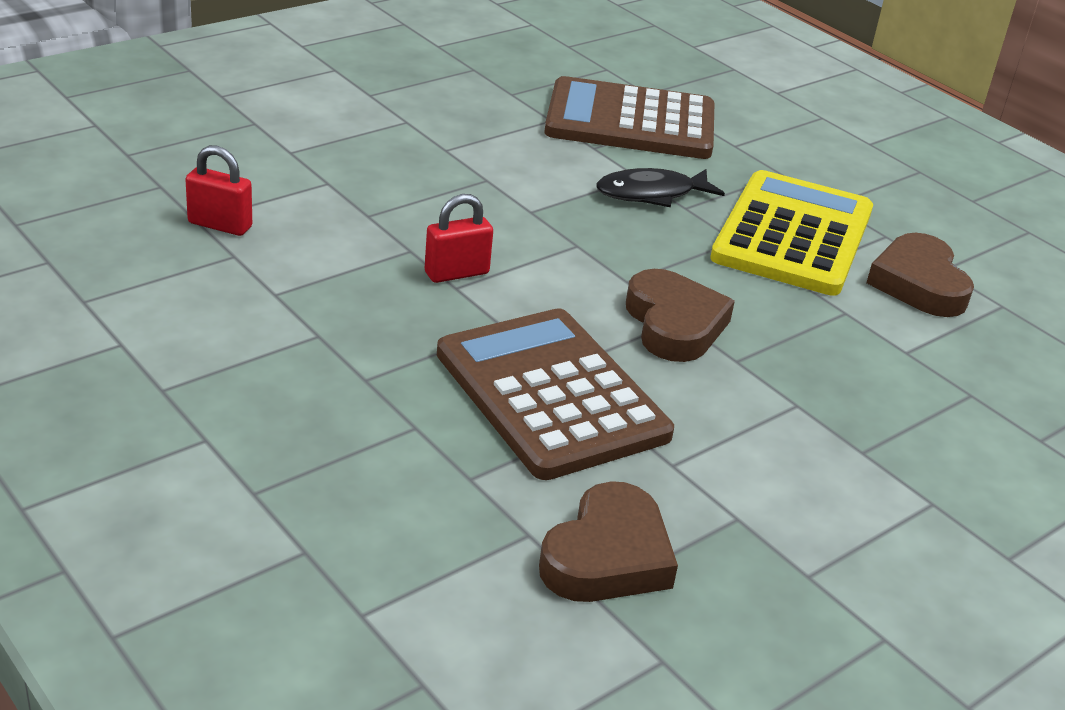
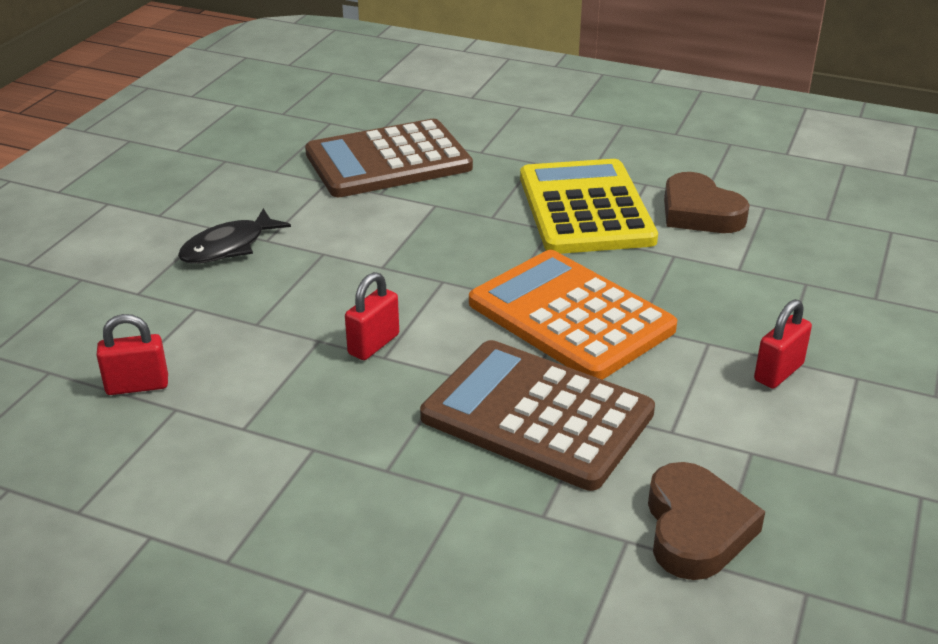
camera: 25 degrees left, 0 degrees up
black fish [596,168,725,207] -> black fish moved to [178,208,291,264]
brown heart [626,269,735,362] -> orange calculator [469,250,677,380]
none -> red padlock [754,299,812,389]

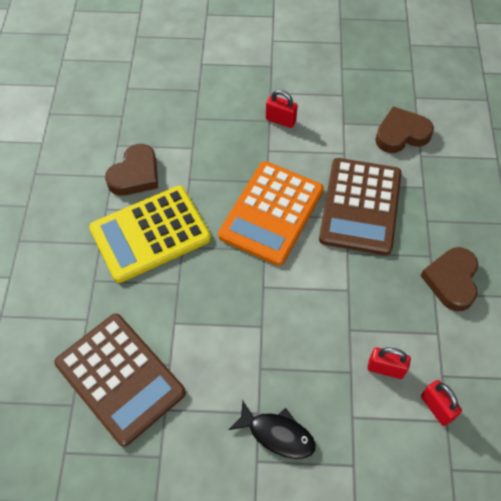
camera: 110 degrees left, 25 degrees up
red padlock [345,272,399,360] -> red padlock moved to [367,347,411,379]
none -> brown heart [421,247,478,311]

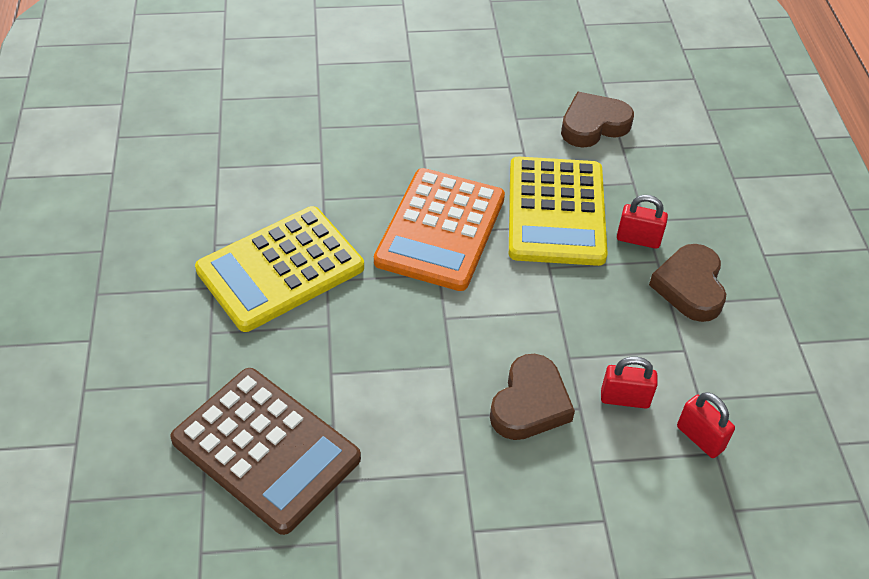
camera: 10 degrees left, 10 degrees down
brown heart [105,144,158,196] -> brown heart moved to [490,354,575,440]
black fish [228,401,316,459] -> none
red padlock [266,90,298,128] -> red padlock moved to [617,195,668,249]
brown calculator [319,158,401,255] -> yellow calculator [509,157,608,266]

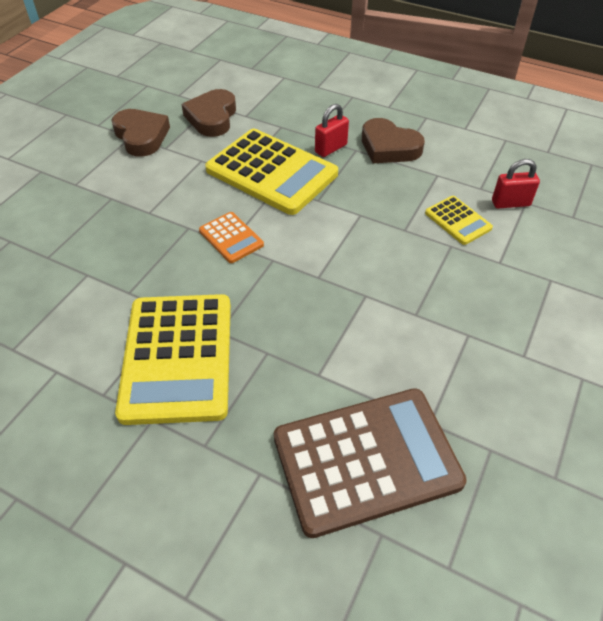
camera: 55 degrees left, 0 degrees up
orange calculator [374,168,505,291] -> orange calculator [199,212,264,263], size x0.47
brown heart [490,354,575,440] -> brown heart moved to [111,109,170,157]
red padlock [601,357,658,409] -> yellow calculator [425,196,493,245]

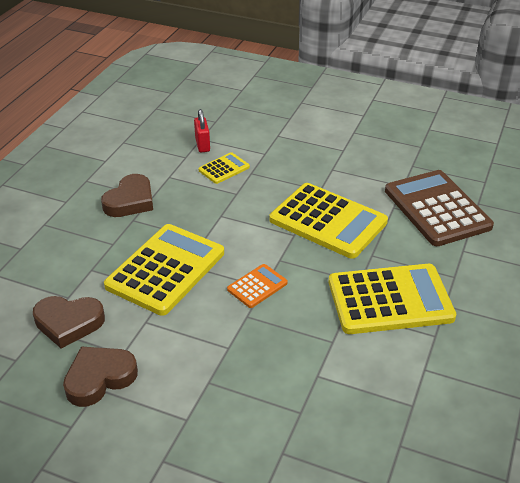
camera: 95 degrees left, 10 degrees down
red padlock [315,104,349,157] -> none
none -> yellow calculator [270,183,388,259]

